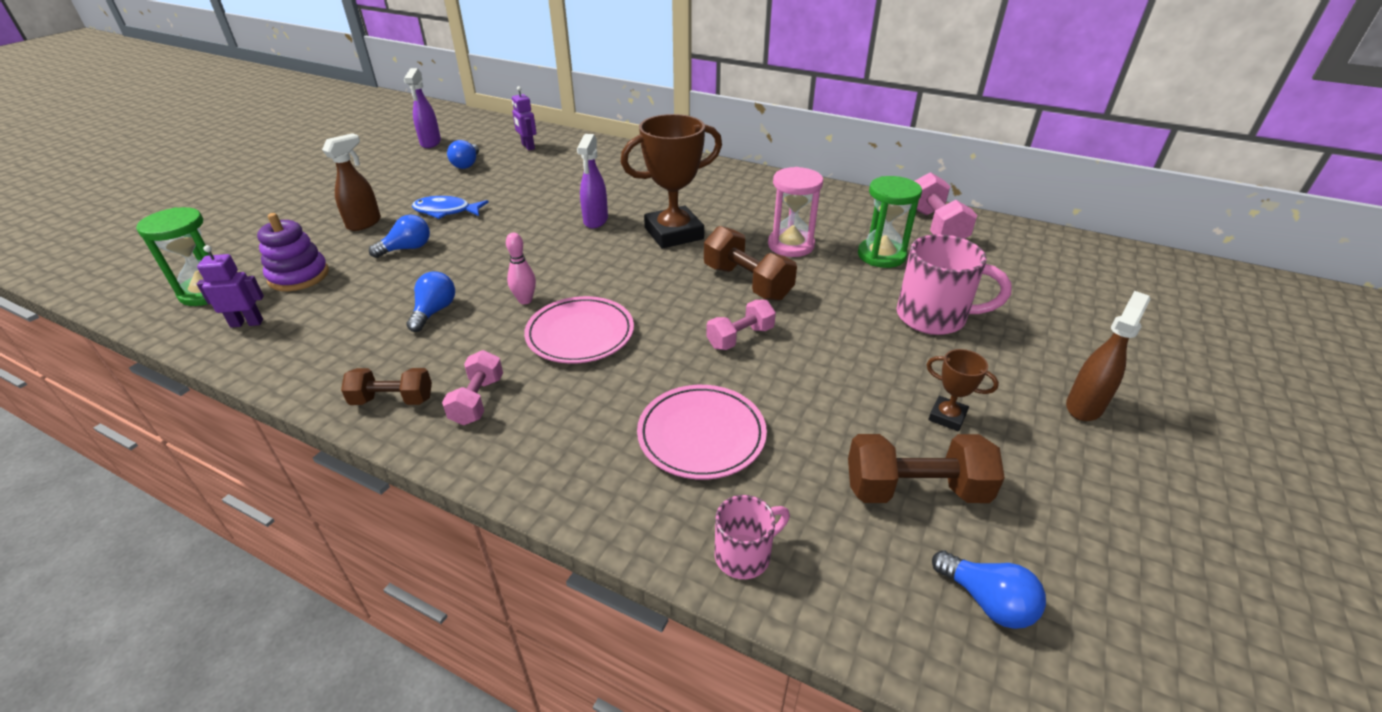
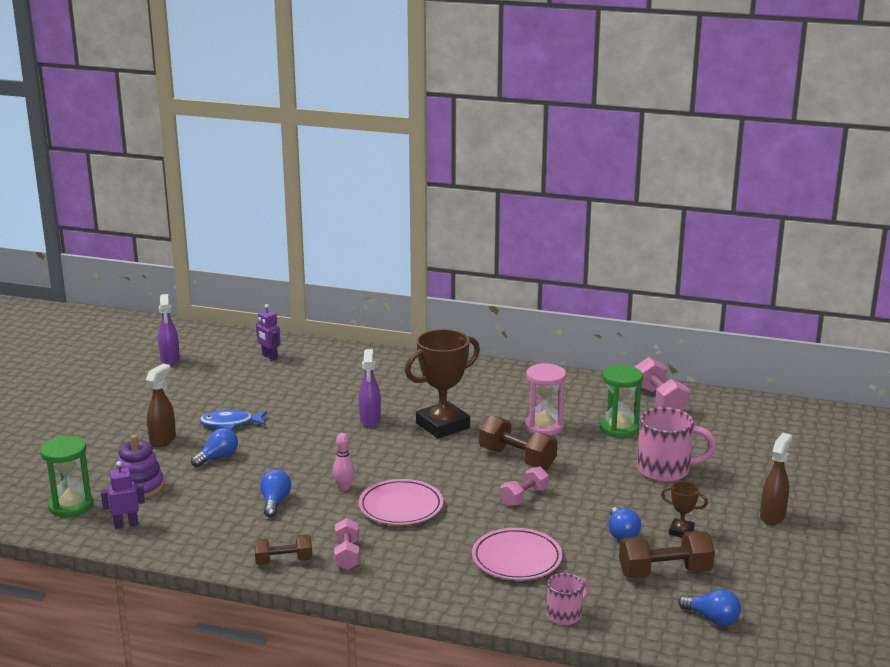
camera: 10 degrees left, 15 degrees down
blue light bulb [447,140,479,169] -> blue light bulb moved to [608,507,641,540]

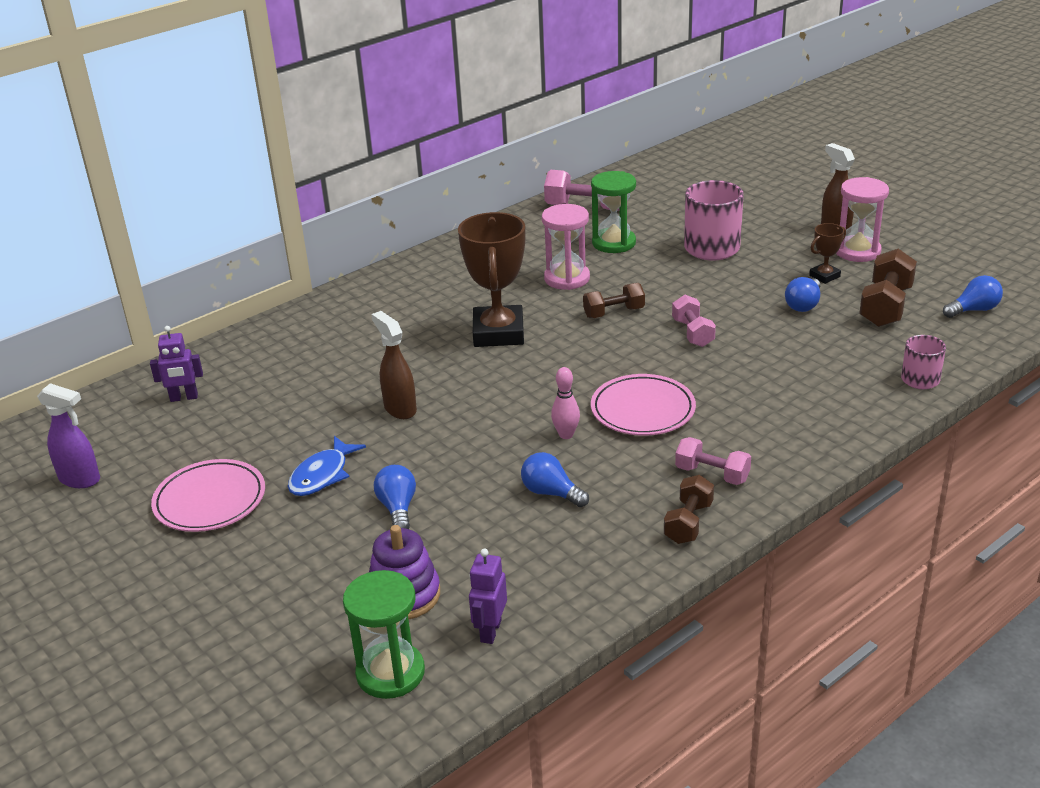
camera: 55 degrees left, 10 degrees up
brown spray bottle [146,364,176,447] -> brown spray bottle moved to [372,311,417,419]
purple spray bottle [359,349,381,427] -> none
pink plate [472,528,562,580] -> pink plate moved to [151,459,265,532]
brown dumbbell [479,415,558,470] -> brown dumbbell [583,283,645,318], size x0.65
blue light bulb [608,507,641,540] -> blue light bulb turned 90 degrees clockwise [785,277,820,312]
none -> pink hourglass [836,177,889,262]

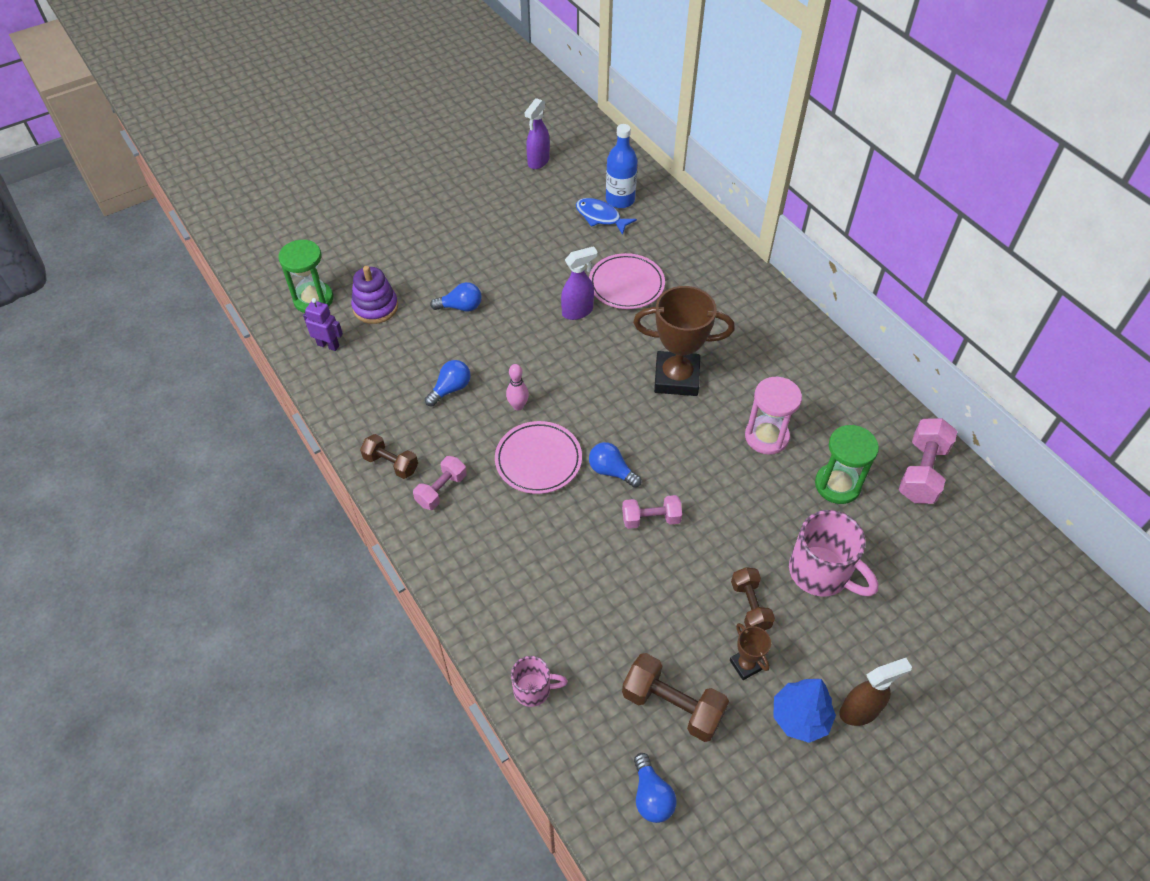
camera: 95 degrees right, 20 degrees up
purple robot [150,326,203,402] -> blue bottle [606,124,637,208]
pink plate [151,459,265,532] -> pink plate moved to [589,253,665,309]
blue fish [288,436,366,496] -> blue fish moved to [576,198,637,235]
brown spray bottle [372,311,417,419] -> purple spray bottle [561,246,598,320]
brown dumbbell [583,283,645,318] -> brown dumbbell moved to [731,567,775,630]
blue light bulb [785,277,820,312] -> blue light bulb moved to [589,442,642,488]
pink hourglass [836,177,889,262] -> blue tree [773,679,836,743]

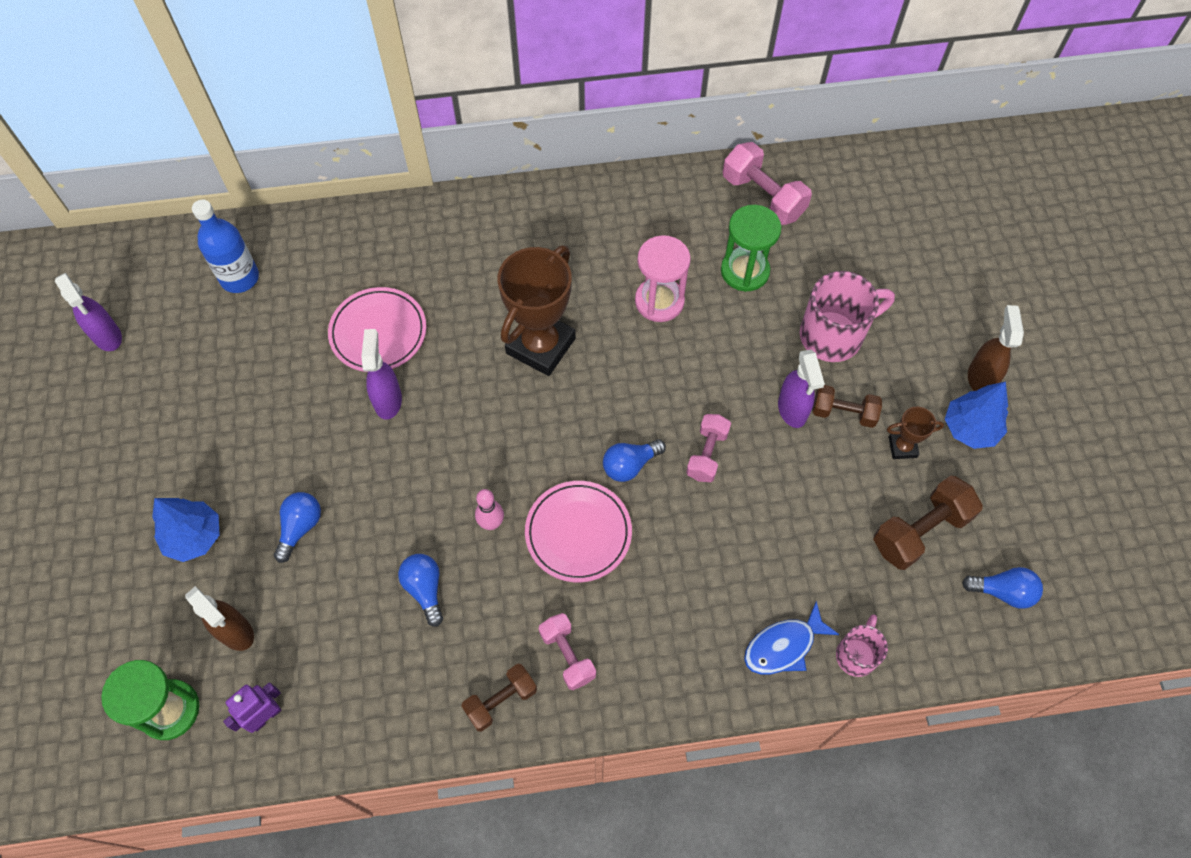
camera: 65 degrees left, 10 degrees up
purple stacking toy [351,266,398,324] -> brown spray bottle [186,586,254,651]
blue fish [576,198,637,235] -> blue fish moved to [744,601,840,674]
none -> blue tree [152,498,220,562]
none -> purple spray bottle [778,350,825,428]

